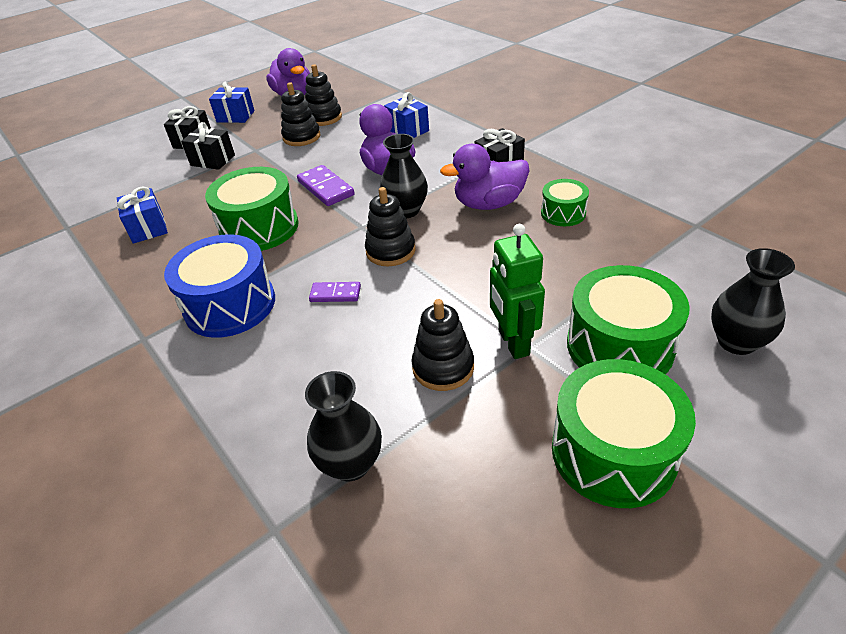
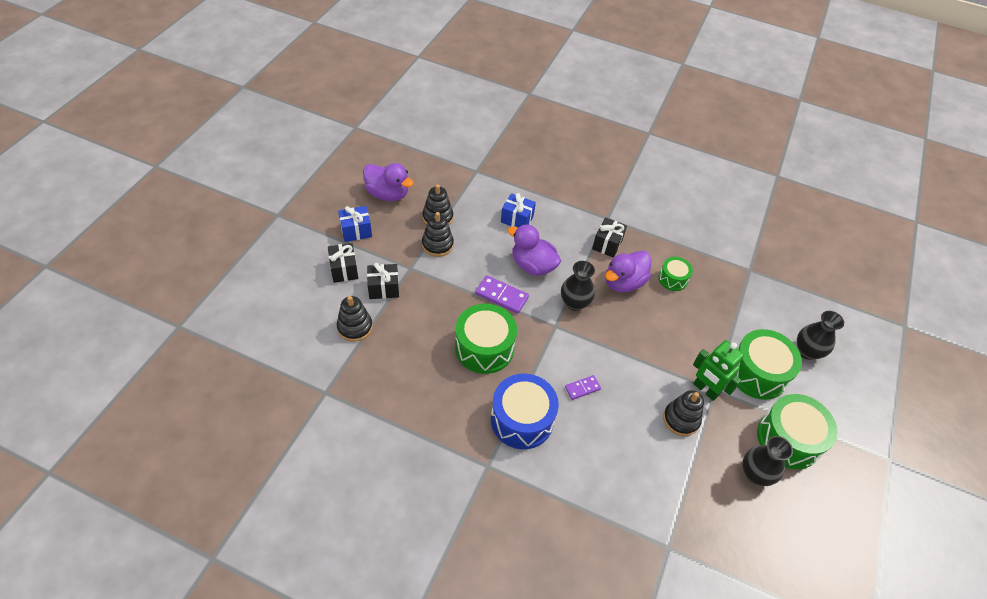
camera: 35 degrees left, 10 degrees up
blue gift [117,186,168,244] -> none
black vase [305,371,382,481] -> black vase moved to [742,436,793,486]
black stacking toy [365,187,416,267] -> black stacking toy moved to [337,296,373,342]

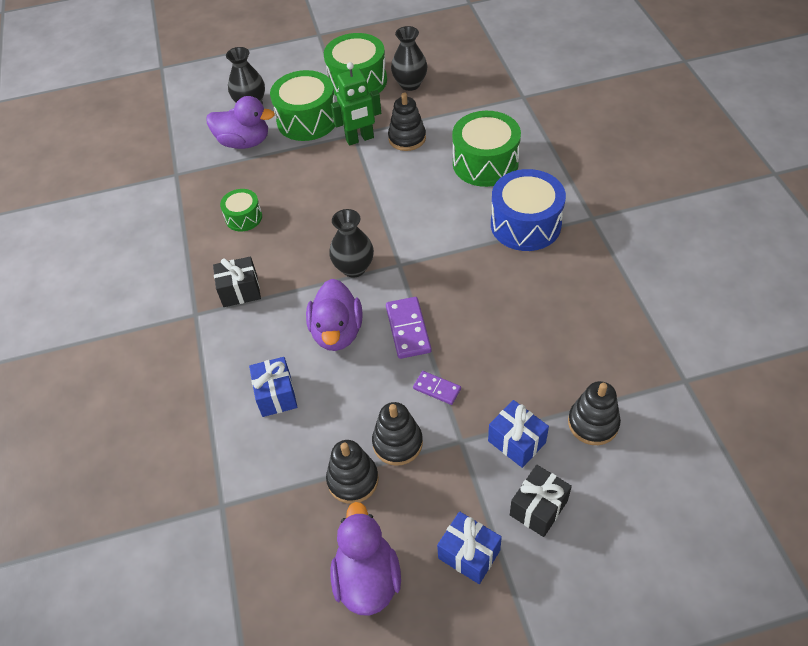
camera: 120 degrees left, 0 degrees up
black gift [367,263,399,299] -> blue gift [488,400,549,468]
green drum [455,304,517,374] -> green drum moved to [452,111,521,187]
purple domino [565,375,601,400] -> purple domino moved to [413,371,461,405]
purple duck [605,250,651,292] -> purple duck moved to [207,96,275,149]
green robot [693,340,744,401] -> green robot turned 60 degrees clockwise [331,62,381,145]

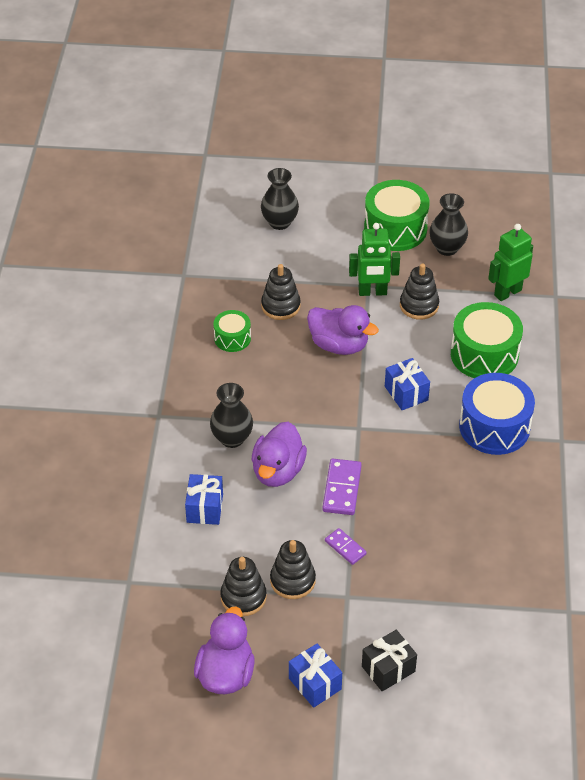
camera: 15 degrees right, 5 degrees down
purple duck [207,96,275,149] -> purple duck moved to [307,305,379,355]
black gift [213,256,261,307] -> none
green drum [270,70,335,141] -> none
black vase [329,209,374,278] -> black vase moved to [210,383,253,448]
blue gift [488,400,549,468] -> blue gift moved to [385,358,430,410]
black stacking toy [568,381,621,445] -> black stacking toy moved to [261,264,301,320]
none -> green robot [488,224,533,301]

